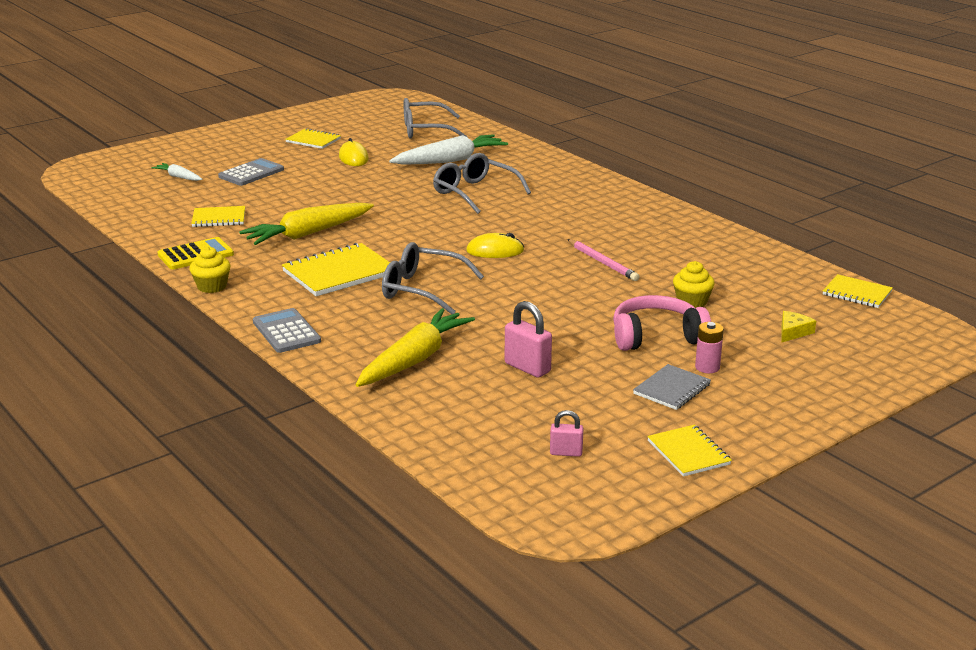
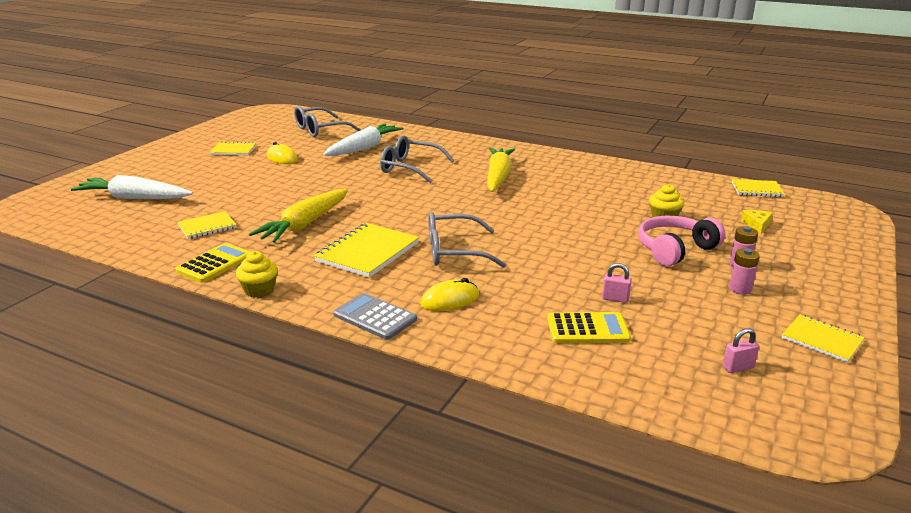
camera: 25 degrees left, 0 degrees up
white carrot [151,163,202,181] -> white carrot [71,175,193,199], size x2.00
grey calculator [218,158,284,186] -> none
yellow carrot [356,308,475,387] -> yellow carrot moved to [487,148,515,192]
yellow mouse [466,233,524,258] -> yellow mouse moved to [420,278,479,311]
pink padlock [505,301,552,378] -> pink padlock [602,263,632,303], size x0.60
pink pencil [567,239,640,281] -> none
grey notebook [633,364,711,410] -> pink battery [729,248,760,295]
none -> yellow calculator [547,312,631,343]

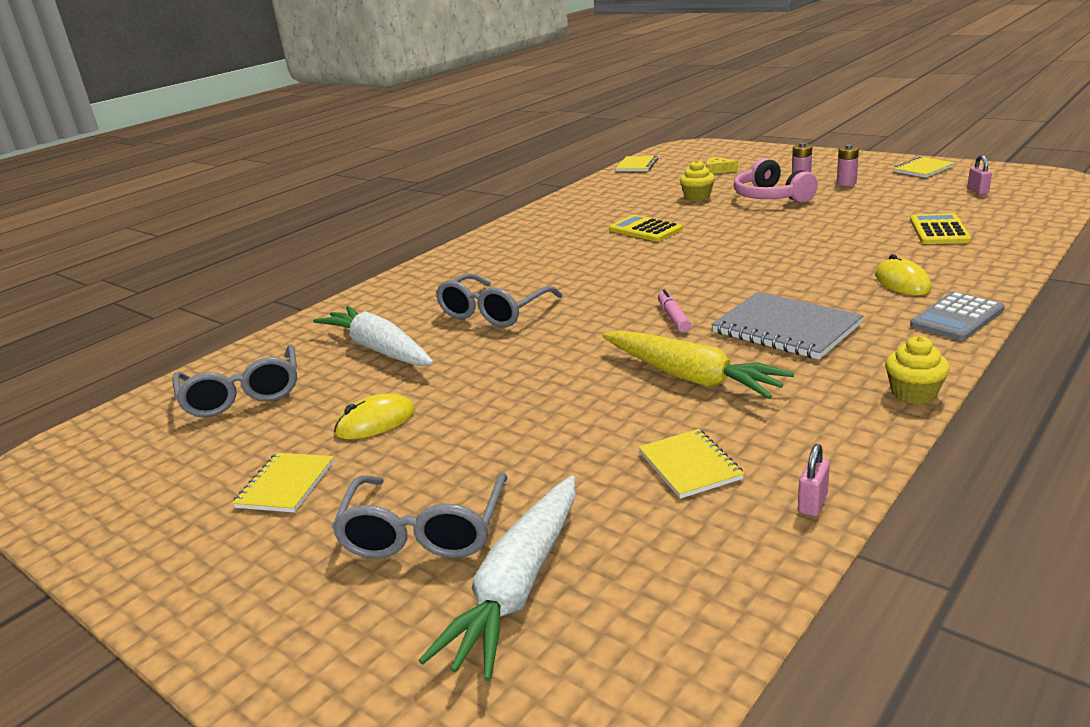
camera: 75 degrees left, 0 degrees up
yellow calculator [175,243,250,283] -> yellow calculator moved to [609,215,683,242]
yellow notebook [314,223,419,278] -> grey notebook [711,292,863,359]
grey glasses [428,212,506,268] -> grey glasses moved to [332,473,507,559]
yellow carrot [487,148,515,192] -> none
pink padlock [602,263,632,303] -> pink padlock moved to [798,444,830,516]
none -> pink marker [658,289,691,333]

